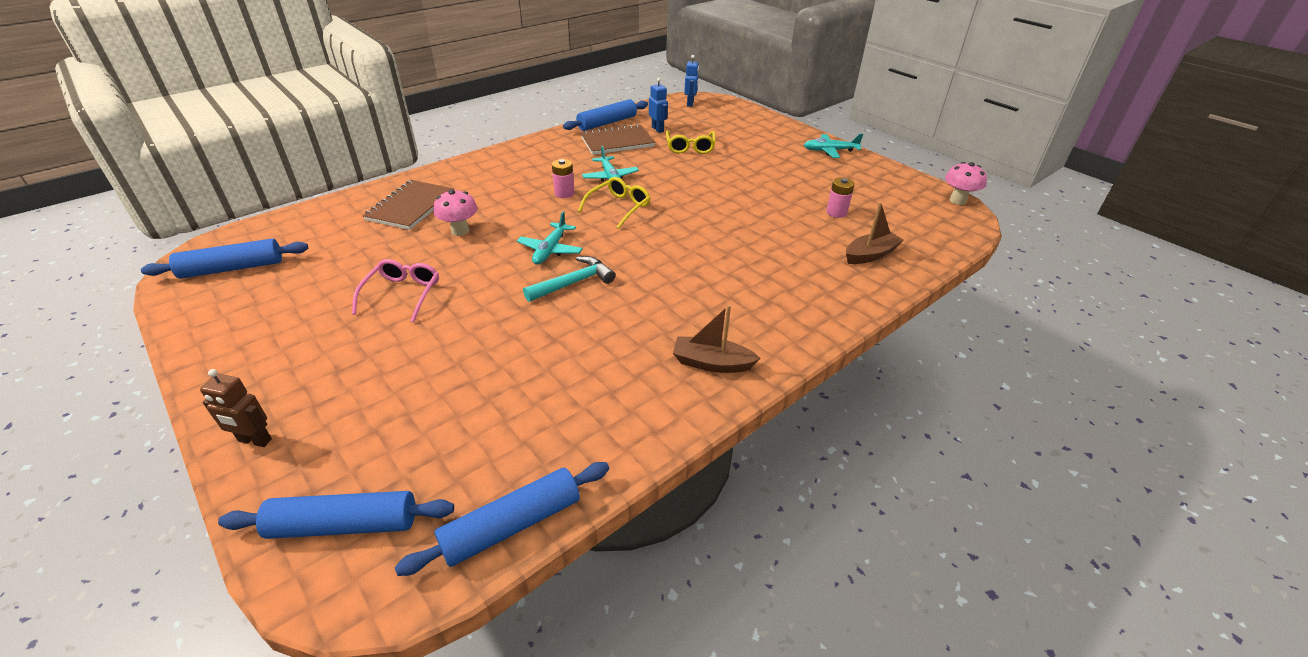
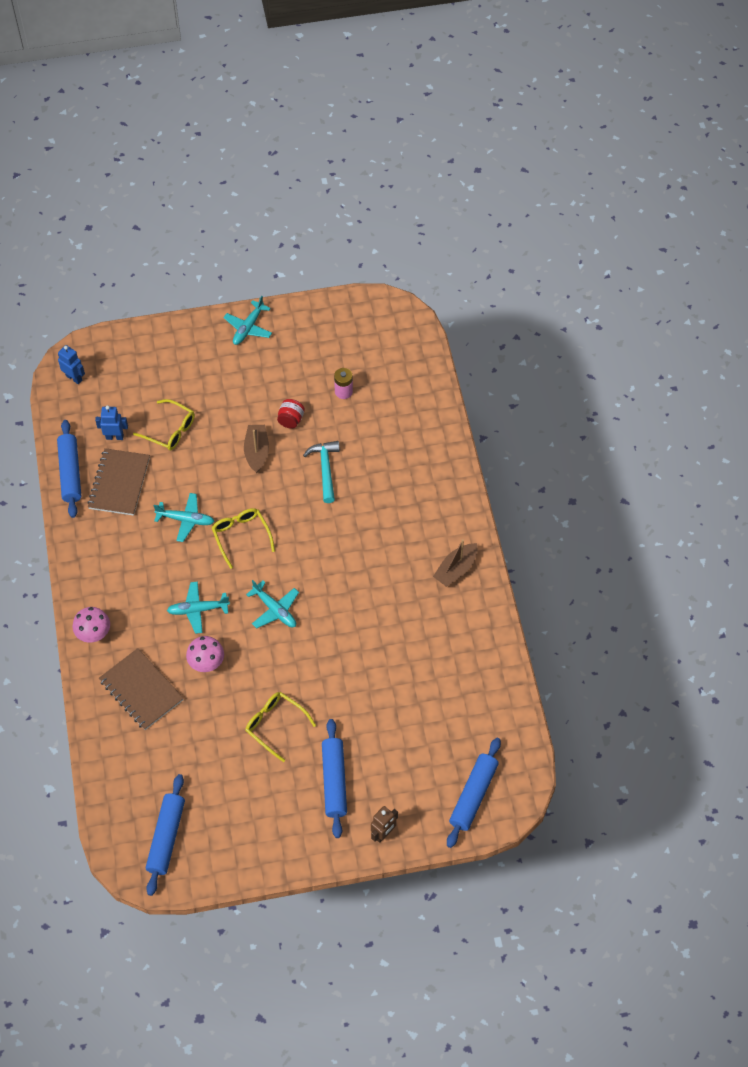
camera: 60 degrees left, 20 degrees up
pink glasses [352,259,439,322] -> yellow glasses [245,692,316,762]
blue rolling pin [394,462,609,576] -> blue rolling pin moved to [322,719,347,838]
turquoise hammer [523,256,615,302] -> turquoise hammer moved to [303,441,340,503]
pink battery [552,159,575,198] -> none
brown boat [846,202,903,264] -> brown boat moved to [244,425,269,473]
pink mushroom [945,162,987,205] -> pink mushroom moved to [73,607,110,643]
none -> turquoise plane [167,581,230,634]
none -> red jar [277,399,305,429]

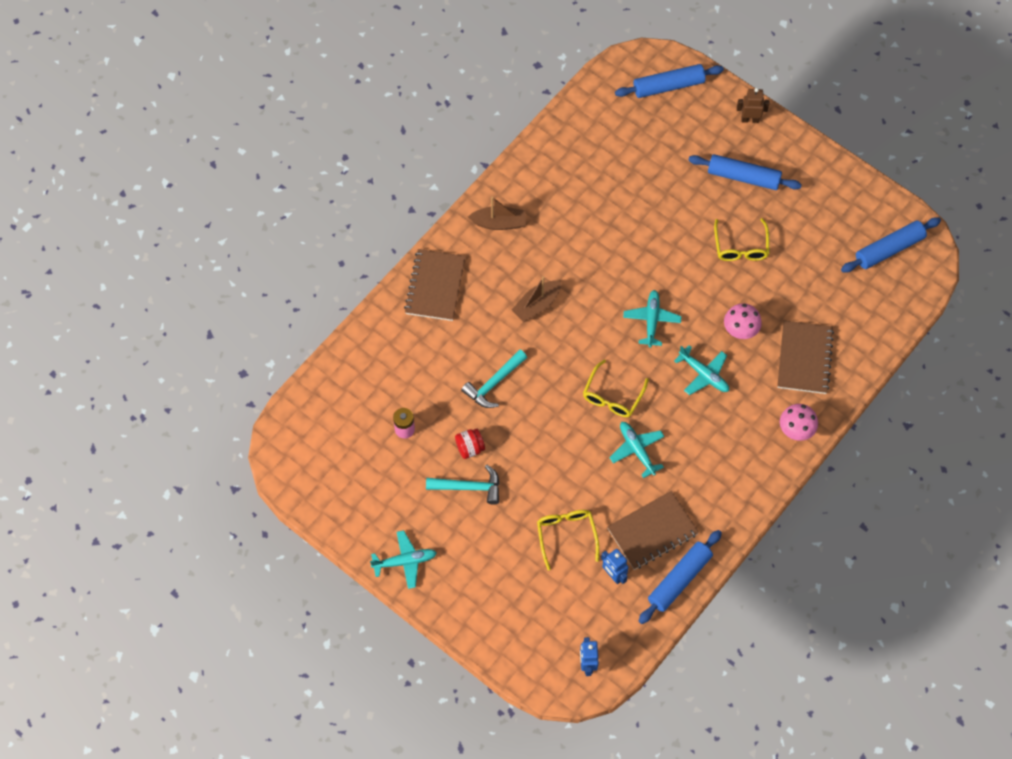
camera: 130 degrees left, 5 degrees up
brown boat [244,425,269,473] -> brown boat moved to [512,276,561,322]
blue rolling pin [322,719,347,838] -> blue rolling pin turned 60 degrees clockwise [689,154,802,190]
none -> brown notebook [404,249,466,321]
none -> turquoise hammer [426,465,500,504]

